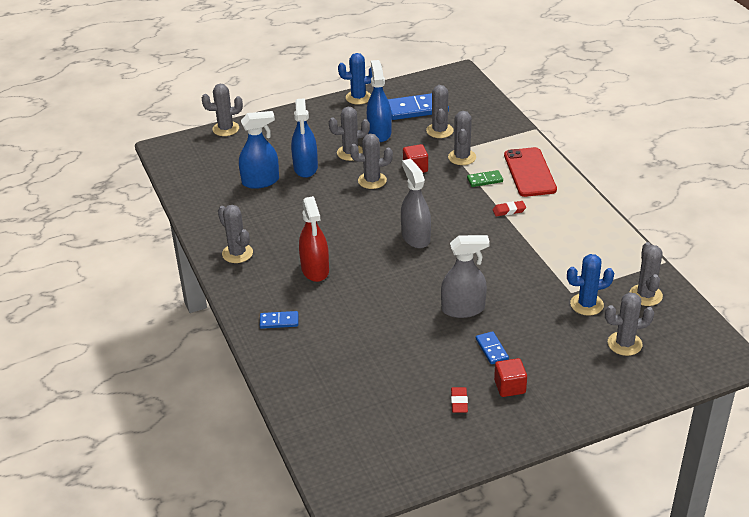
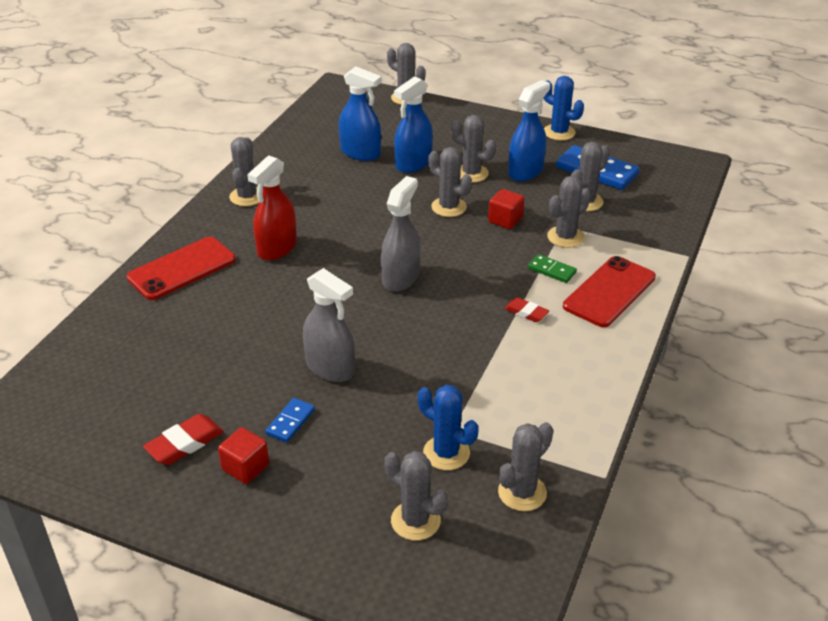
camera: 45 degrees right, 0 degrees up
blue domino [260,311,298,329] -> red phone [126,237,236,300]
red eraser [451,387,468,413] -> red eraser [143,414,224,465], size x1.54

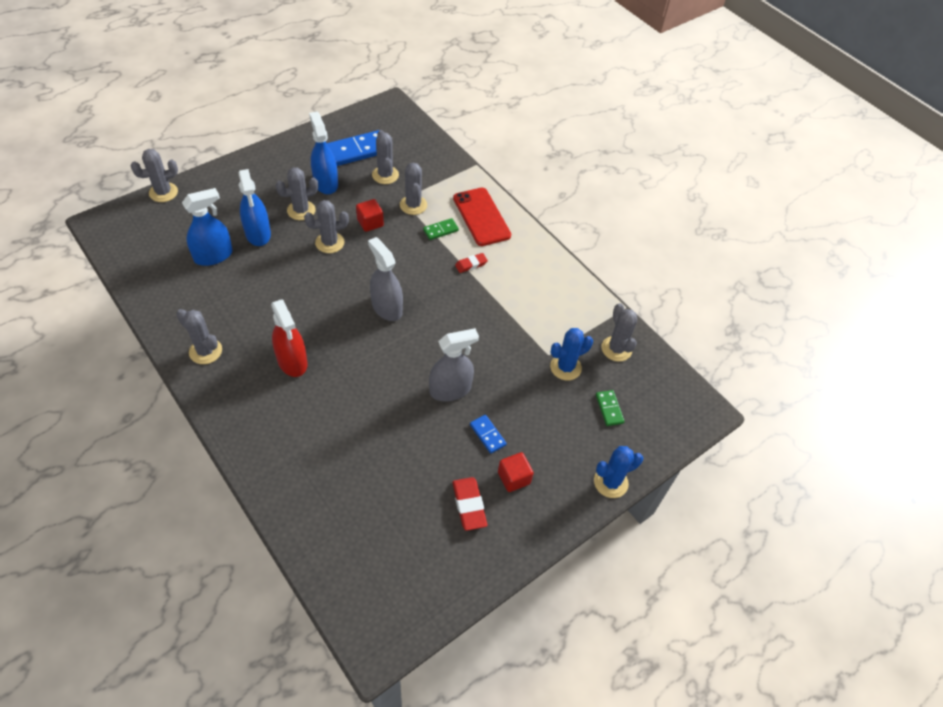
camera: 65 degrees left, 15 degrees up
red phone [126,237,236,300] -> none
grey cactus [384,451,448,540] -> green domino [596,390,625,426]
blue cactus [543,76,584,140] -> blue cactus moved to [594,446,644,498]

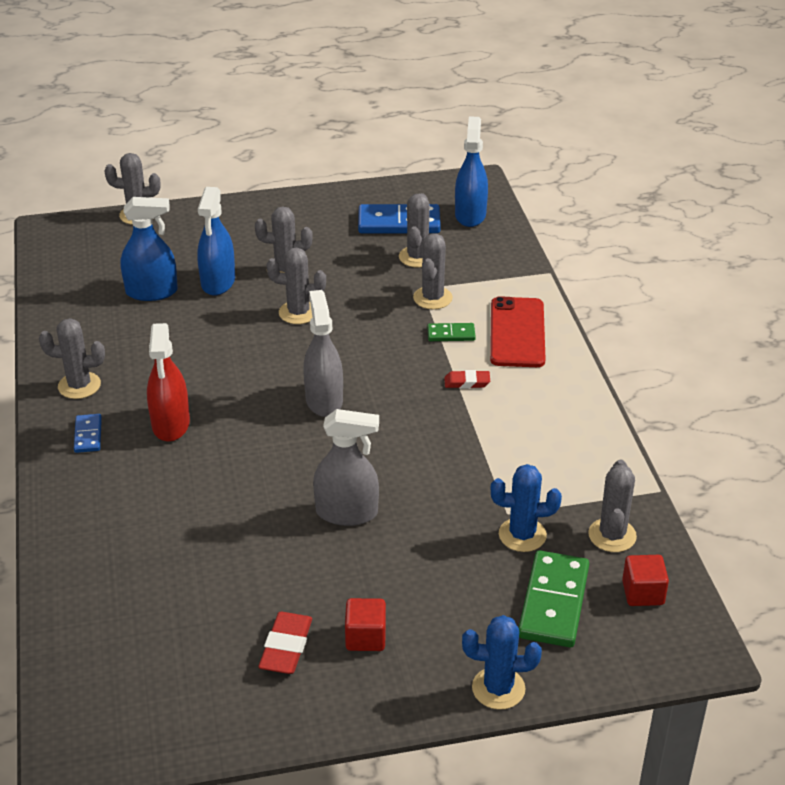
camera: 30 degrees right, 15 degrees down
grey cactus [176,309,222,364] -> grey cactus turned 60 degrees counterclockwise [39,318,105,399]
blue spray bottle [309,112,338,194] -> blue spray bottle moved to [455,116,488,227]
red cube [356,199,384,232] -> red cube moved to [622,555,669,606]
blue domino [470,415,507,454] -> blue domino moved to [74,414,102,453]
green domino [596,390,625,426] -> green domino [519,550,589,647], size x1.92

